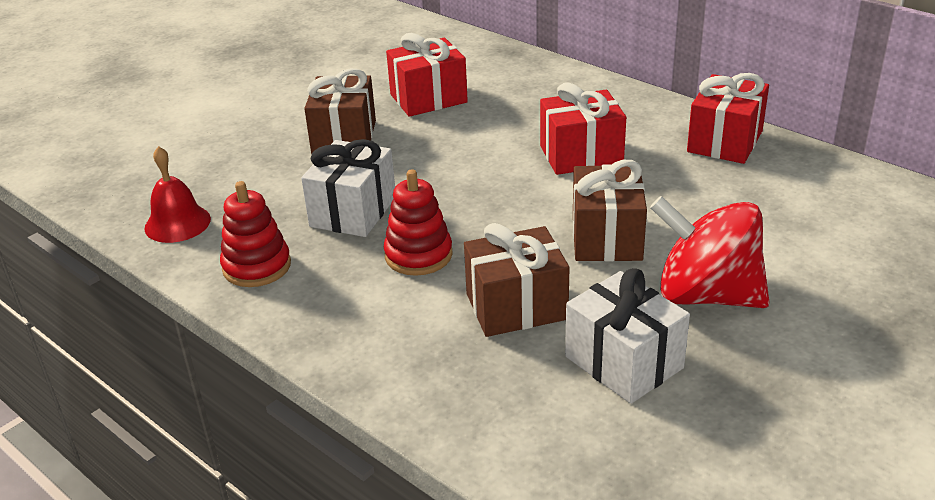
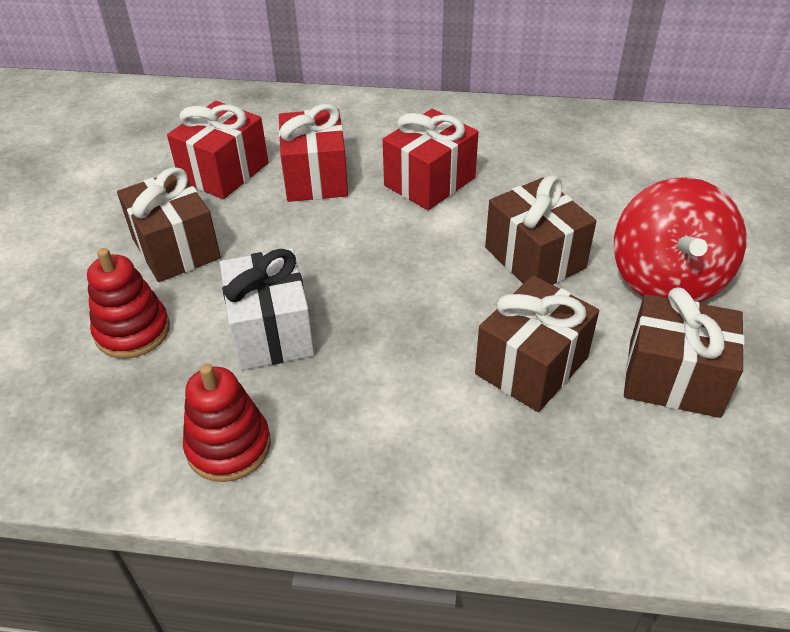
camera: 35 degrees left, 10 degrees up
red bell [144,146,211,243] -> none
red stacking toy [384,170,453,276] -> red stacking toy moved to [87,248,170,359]
white gift [565,268,690,404] -> brown gift [624,287,745,418]
red spinning top [650,196,770,308] -> red spinning top turned 75 degrees counterclockwise [614,177,746,303]
red gift [687,73,769,164] -> red gift moved to [279,104,348,202]

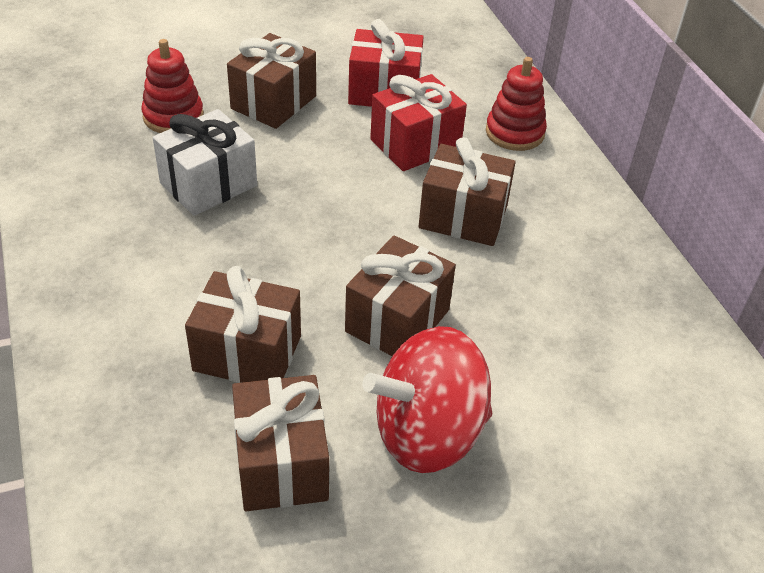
camera: 60 degrees right, 0 degrees up
red stacking toy [183,364,271,482] -> red stacking toy moved to [486,57,547,151]
red gift [383,109,478,210] -> brown gift [419,137,516,246]

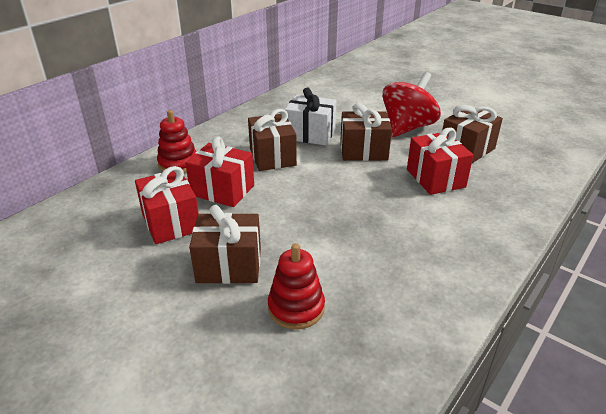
camera: 120 degrees left, 10 degrees down
white gift [153,109,257,216] -> white gift moved to [285,88,337,145]
brown gift [185,266,301,383] -> red gift [407,128,473,195]
red spinning top [362,326,492,473] -> red spinning top turned 90 degrees counterclockwise [382,72,441,137]

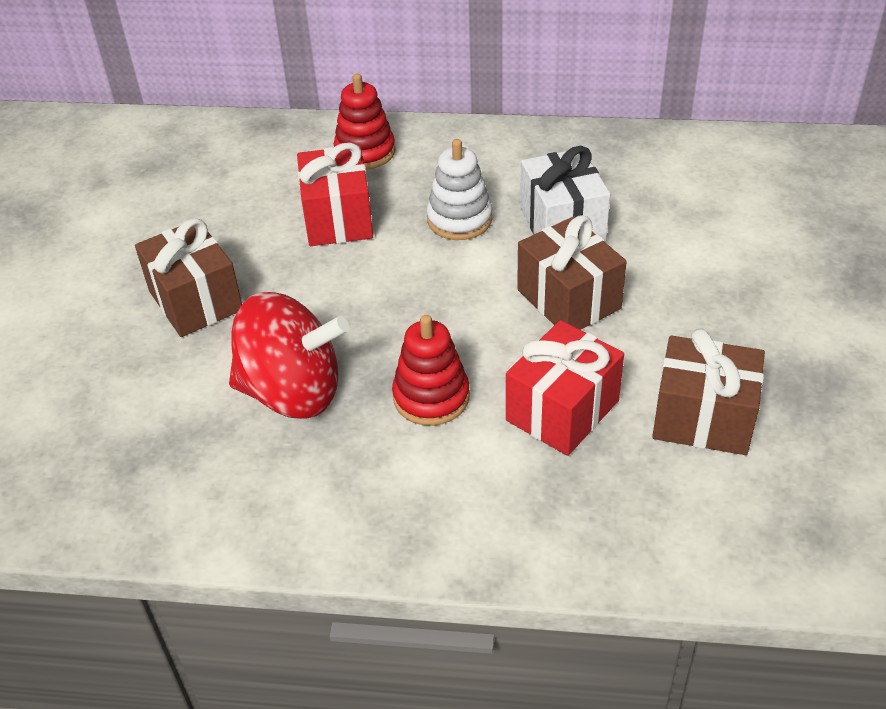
camera: 60 degrees right, 10 degrees up
red gift [135,166,199,244] -> none
brown gift [248,109,297,171] -> white stacking toy [427,139,492,240]
red stacking toy [268,243,325,330] -> red stacking toy moved to [392,315,470,426]
red spinning top [382,72,441,137] -> red spinning top moved to [229,292,349,419]

